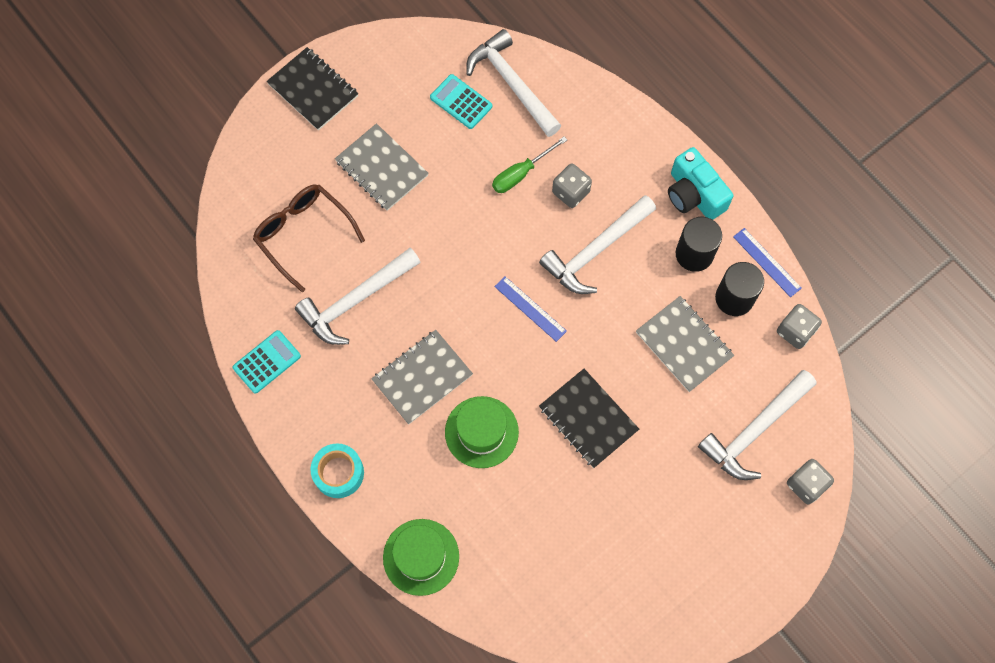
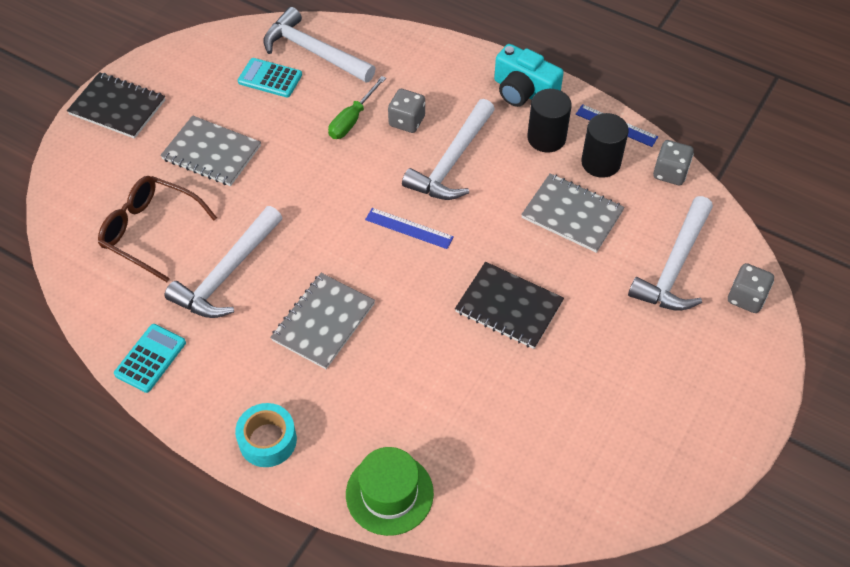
camera: 20 degrees left, 15 degrees down
green hat [445,396,519,468] -> none

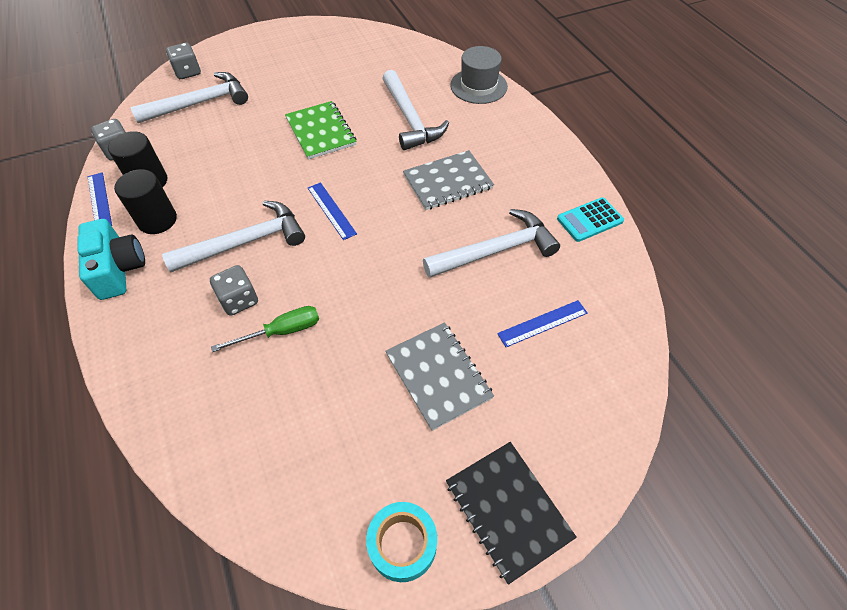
camera: 145 degrees left, 0 degrees up
brown glasses [98,176,217,282] -> blue ruler [497,300,587,347]
turquoise tape [235,403,297,467] -> turquoise tape moved to [366,502,437,582]
turquoise calculator [238,58,302,97] -> none
white hammer [263,7,376,82] -> white hammer moved to [382,70,449,150]
green hat [346,447,434,536] -> grey hat [450,46,508,104]
black notebook [455,262,564,349] -> green notebook [285,101,356,160]
grey notebook [521,173,625,253] -> none

